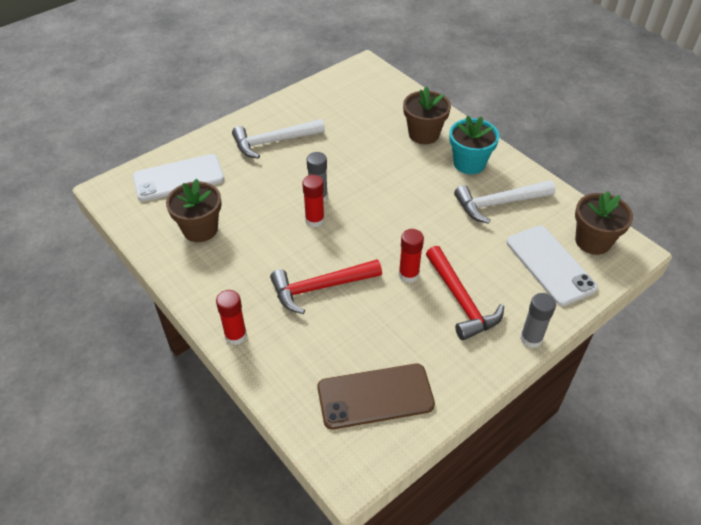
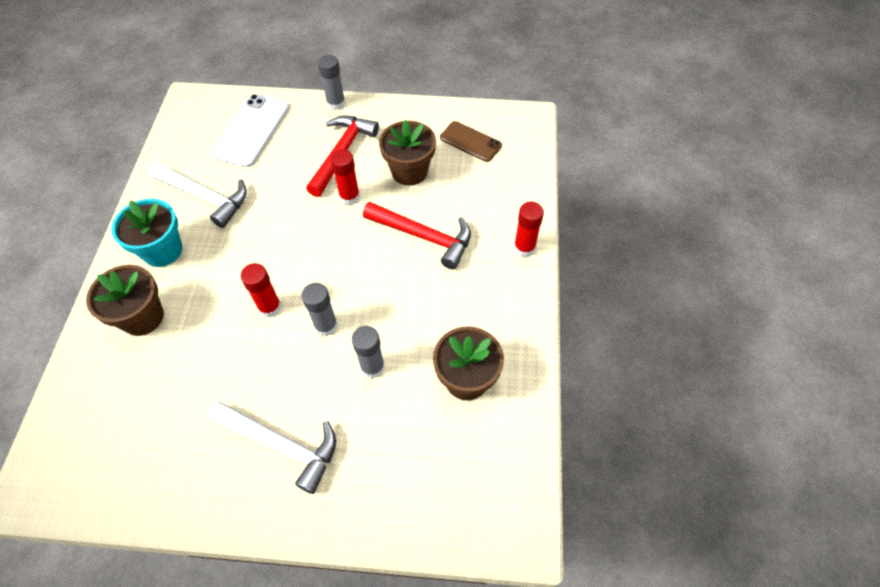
camera: 135 degrees left, 10 degrees up
white phone [132,154,224,202] -> none
red glue stick [302,175,325,227] -> red glue stick moved to [241,263,281,317]
brown phone [318,364,435,429] -> brown phone [440,121,502,162], size x0.64
brown flower pot [575,191,633,255] -> brown flower pot moved to [379,120,436,186]
none -> grey glue stick [352,326,385,378]

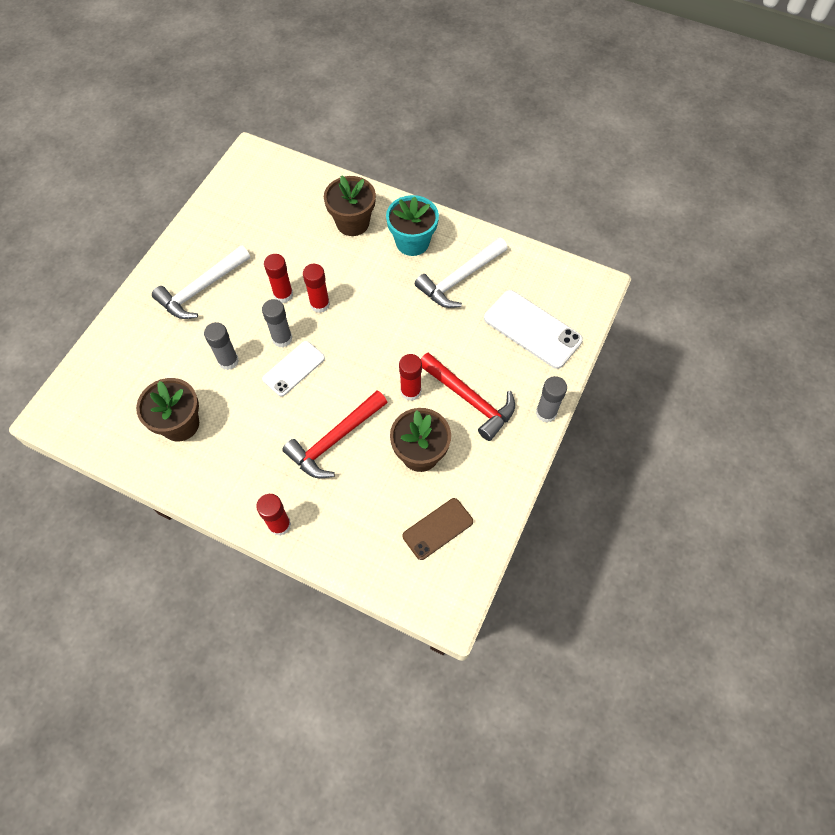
camera: 110 degrees right, 5 degrees up
none -> white phone [262,341,325,396]
none -> red glue stick [264,254,293,303]

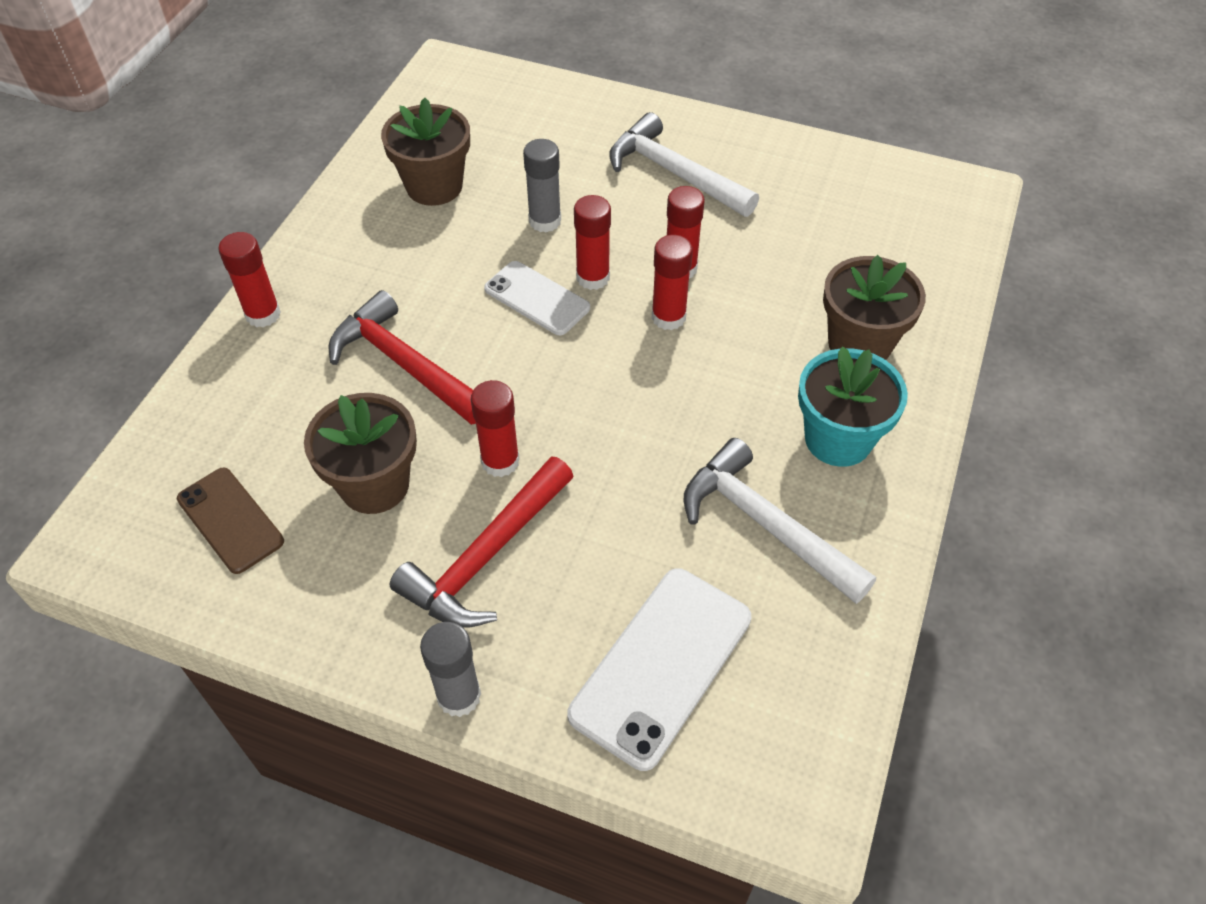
camera: 85 degrees right, 10 degrees down
grey glue stick [262,299,292,347] -> red glue stick [574,195,611,290]

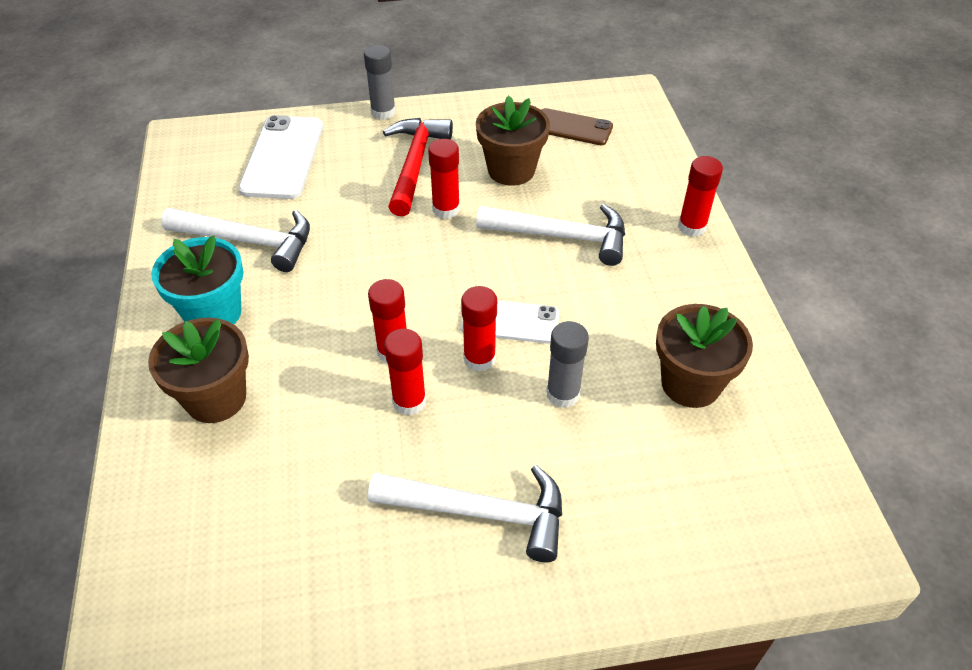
camera: 150 degrees right, 5 degrees down
red hammer [329,290,476,425] -> white hammer [476,204,625,266]

